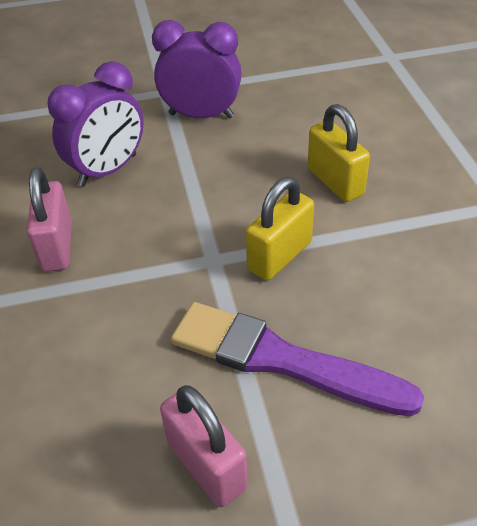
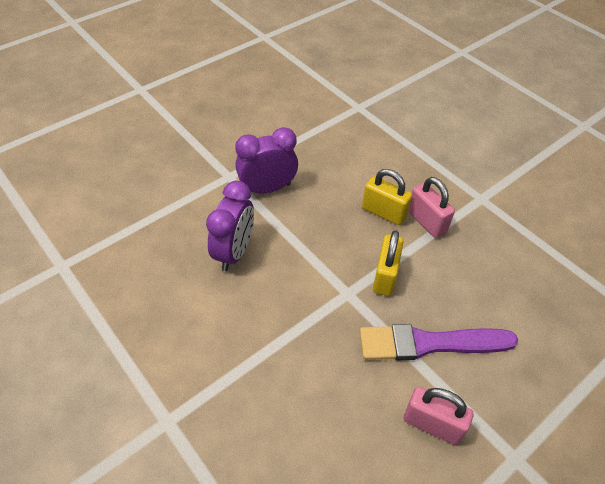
camera: 30 degrees left, 5 degrees up
pink padlock [27,167,72,272] -> pink padlock moved to [408,177,455,238]

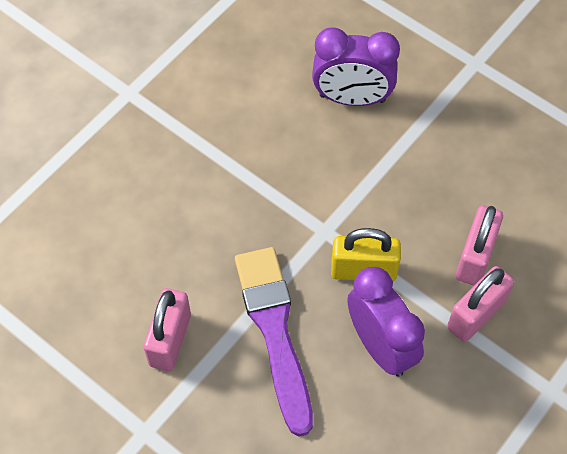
camera: 80 degrees right, 10 degrees up
purple clock [235,127,298,193] -> purple clock moved to [347,267,425,377]
yellow padlock [362,169,412,225] -> pink padlock [456,205,503,286]

